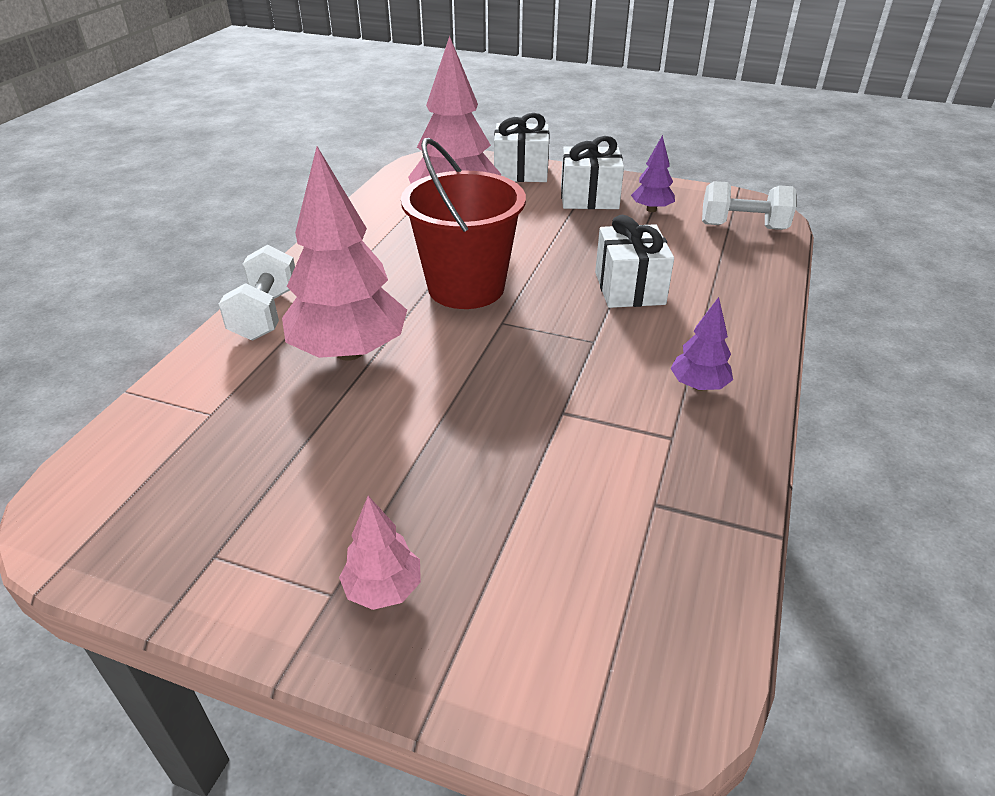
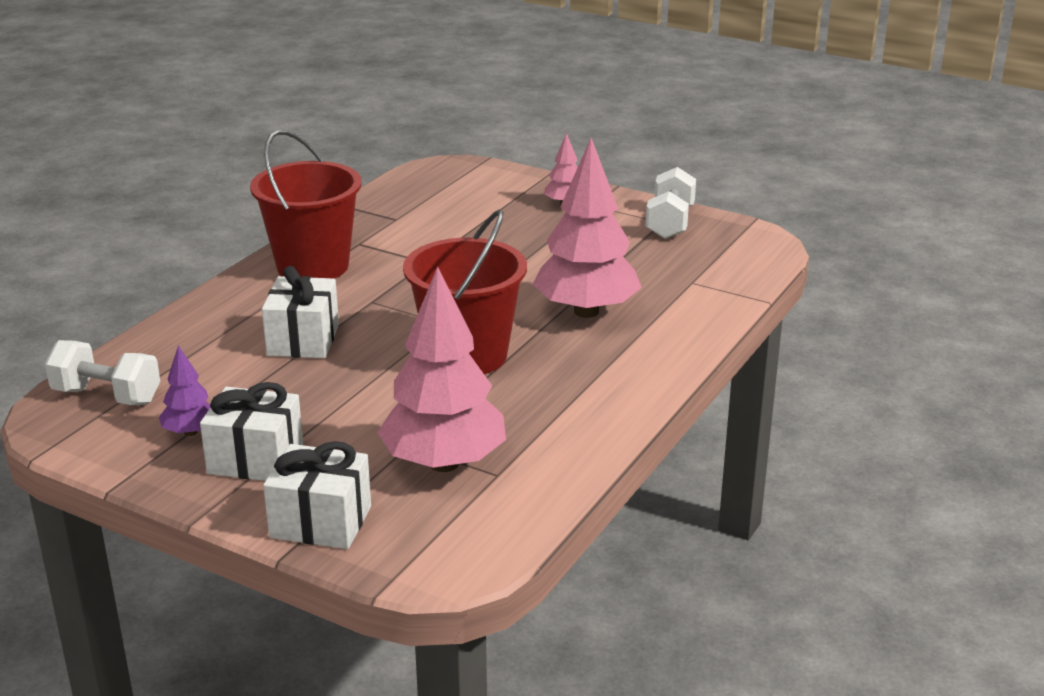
camera: 170 degrees left, 10 degrees down
white dumbbell [219,245,295,340] -> white dumbbell moved to [646,167,696,239]
purple tree [670,297,733,391] -> red bucket [250,130,362,279]

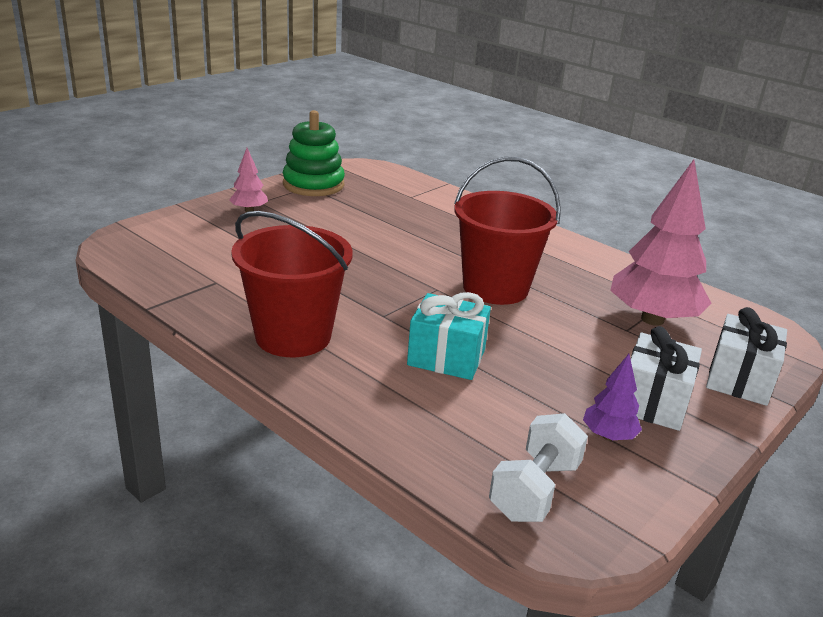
camera: 80 degrees left, 0 degrees up
white gift [262,266,339,358] -> turquoise gift [407,292,491,380]
pink tree [533,138,642,318] -> none
white dumbbell [646,167,696,239] -> green stacking toy [283,110,345,196]

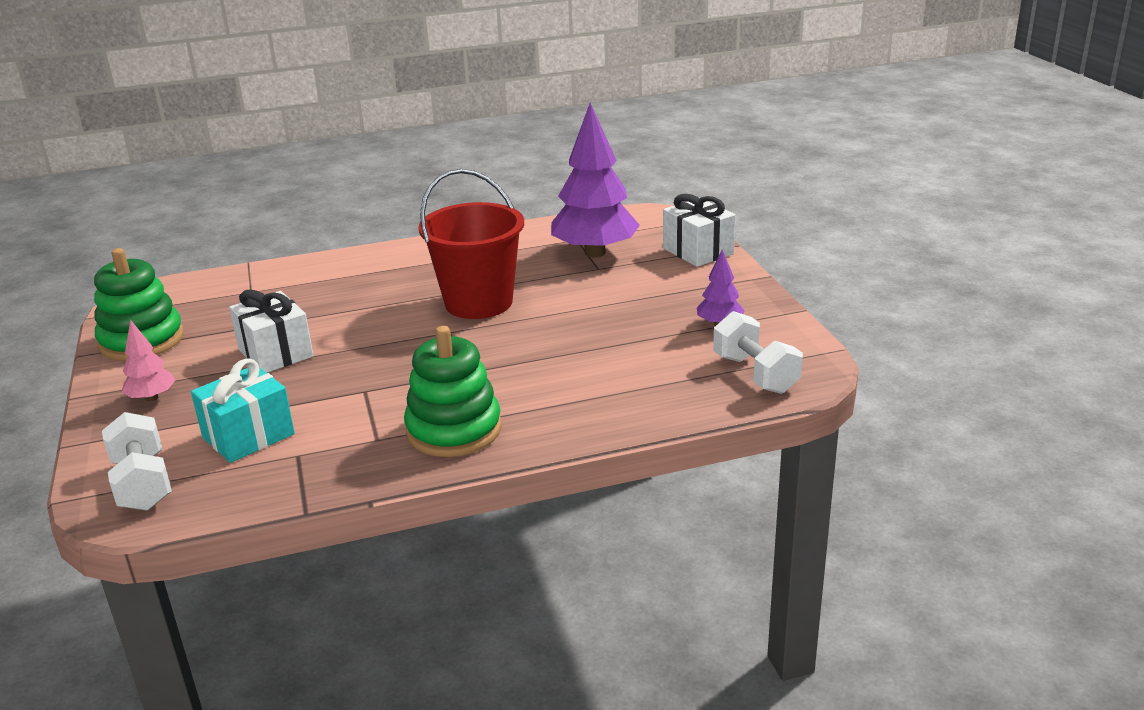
camera: 55 degrees left, 0 degrees up
red bucket [231,211,353,357] -> green stacking toy [404,326,502,457]
turquoise gift [407,292,491,380] -> turquoise gift moved to [191,358,295,463]
pink tree [610,160,711,326] -> purple tree [551,103,640,257]
white gift [631,326,702,431] -> white gift moved to [229,289,314,373]
none -> white dumbbell [102,412,172,511]

